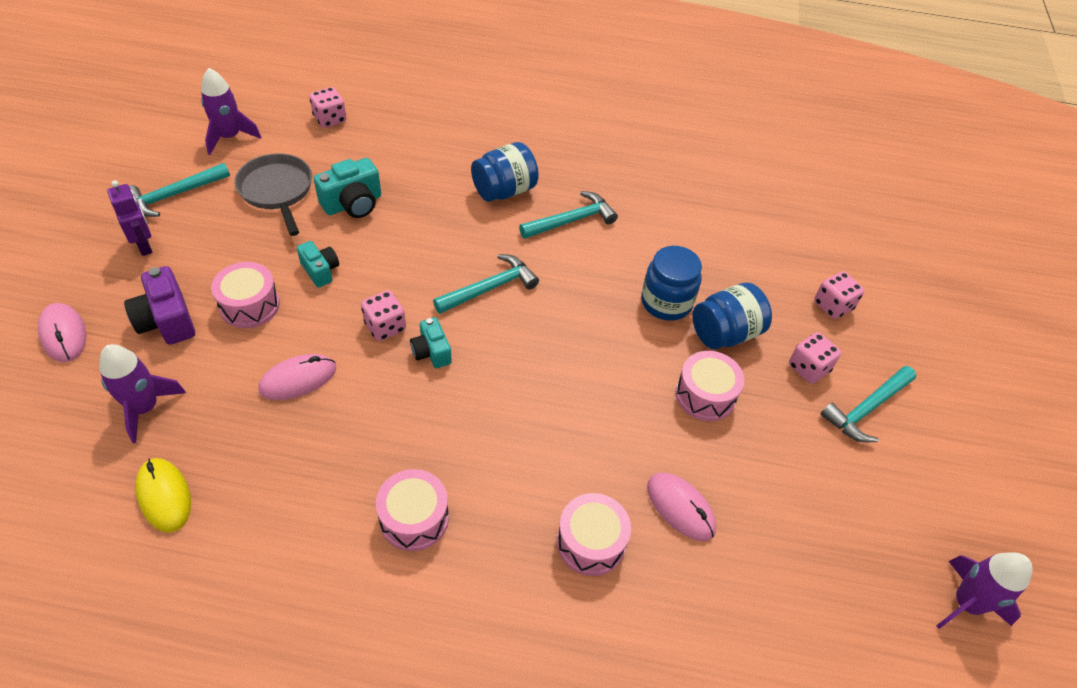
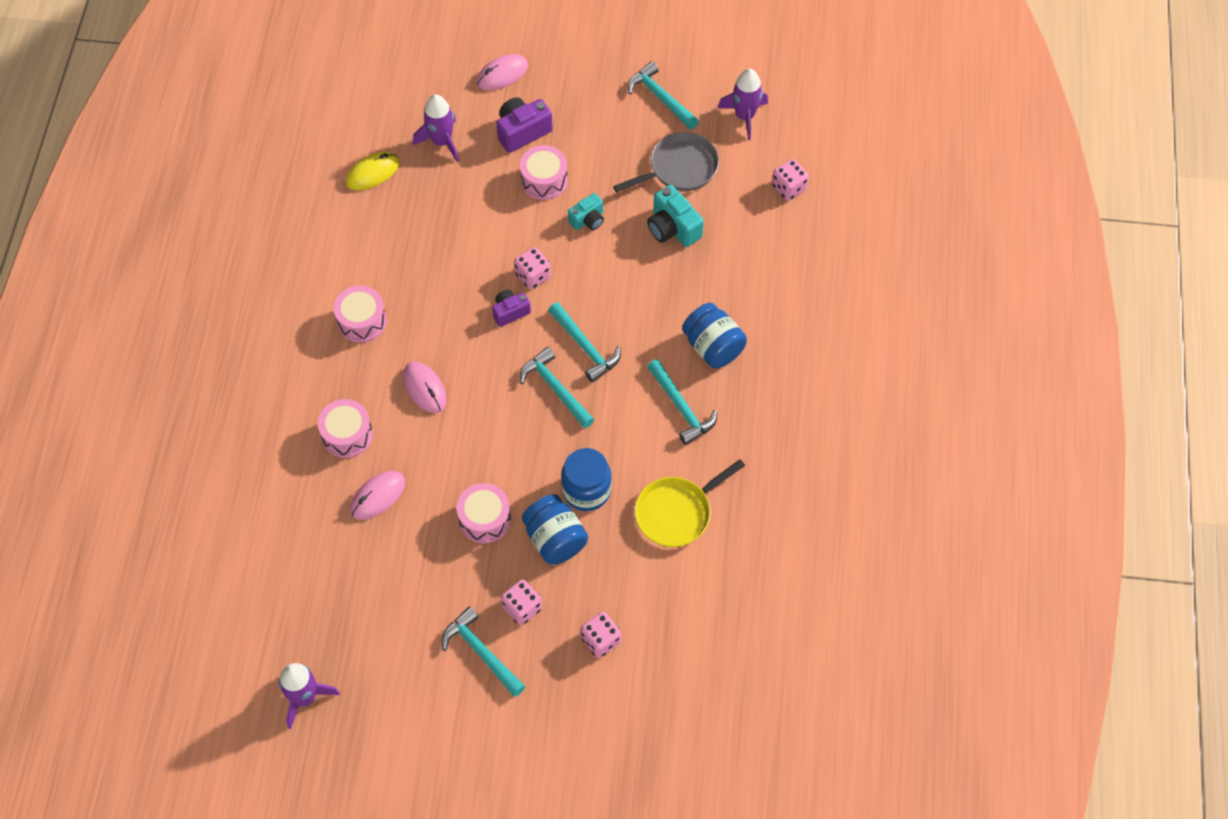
camera: 90 degrees right, 10 degrees up
purple robot [107,180,153,256] -> none
pink mouse [258,354,336,400] -> pink mouse moved to [403,361,447,413]
turquoise camera [410,317,452,368] -> purple camera [492,290,531,327]
none -> turquoise hammer [520,347,595,428]
none -> yellow pan [635,459,745,547]

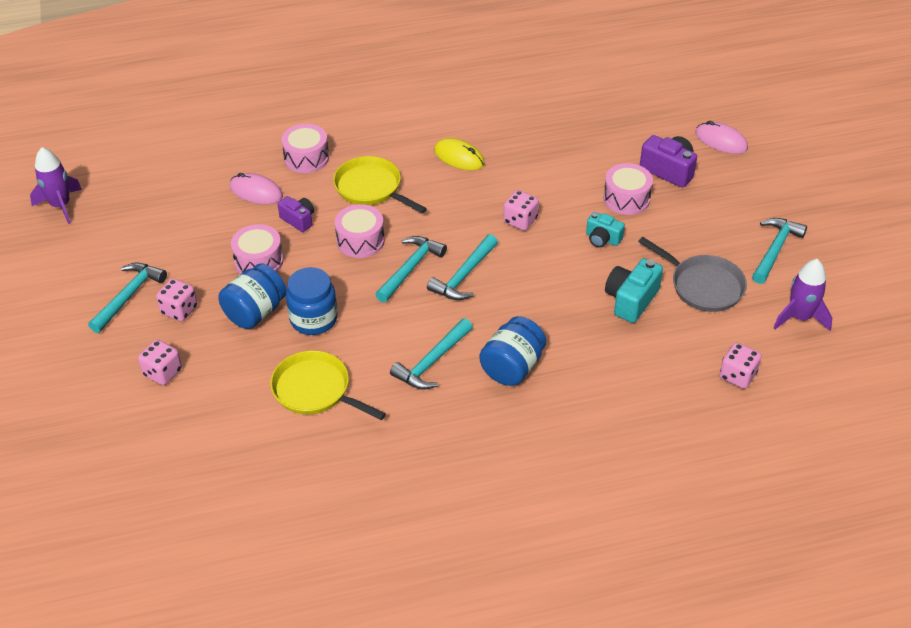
camera: 70 degrees right, 15 degrees down
pink drum [334,286,387,343] -> pink drum moved to [335,204,385,258]
yellow mouse [346,152,399,190] -> yellow mouse moved to [434,138,485,170]
pink mouse [403,361,447,413] -> yellow pan [333,156,427,213]
purple rocket [413,94,459,162] -> none
purple camera [492,290,531,327] -> purple camera moved to [278,196,314,232]

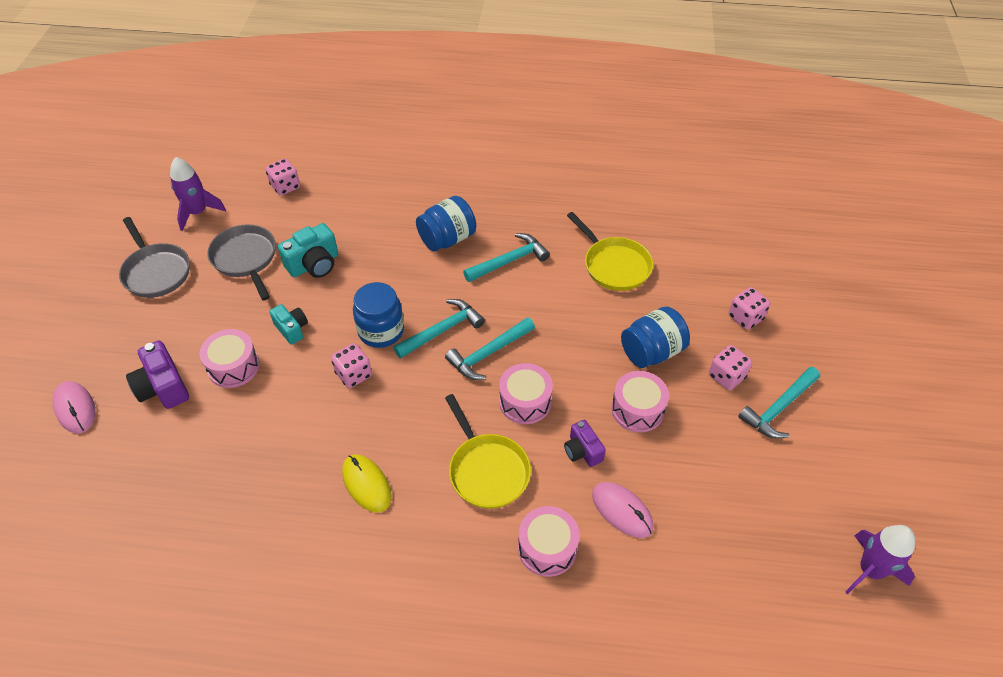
camera: 160 degrees left, 5 degrees up
blue jar [286,267,338,335] -> blue jar moved to [353,282,404,348]
turquoise hammer [752,218,807,284] -> grey pan [119,217,190,298]

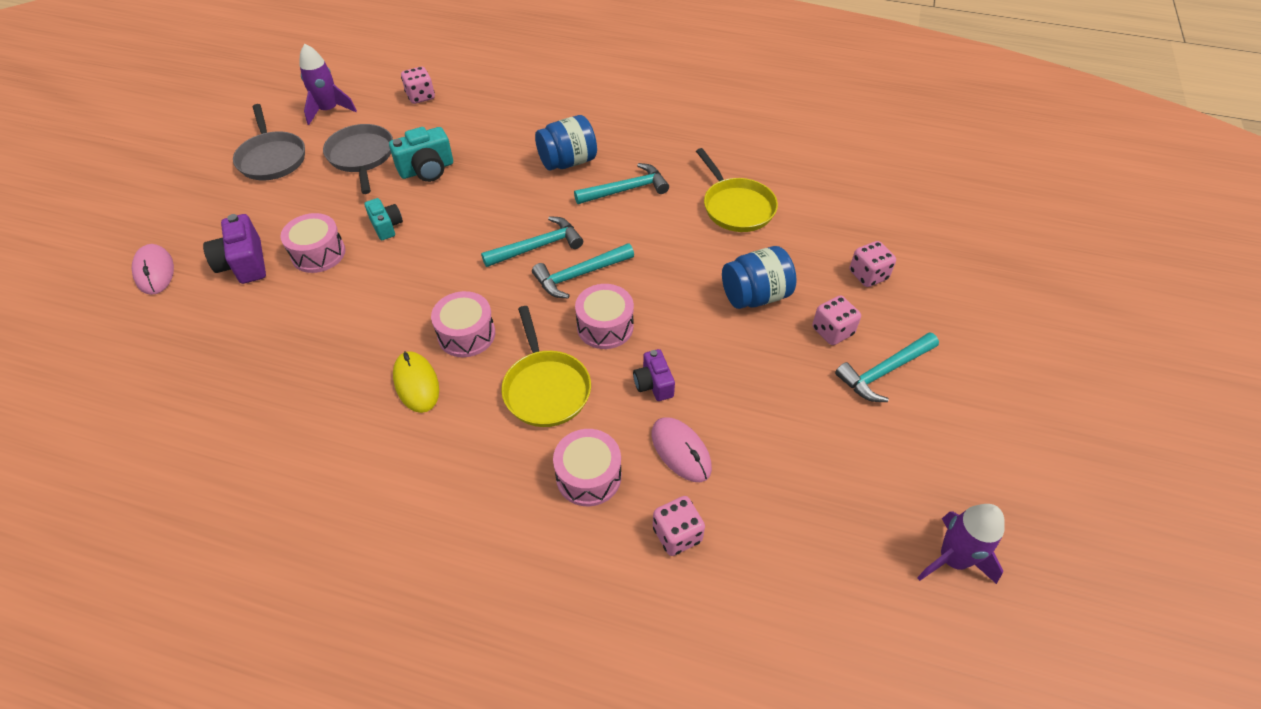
camera: 10 degrees right, 0 degrees up
pink dice [331,343,372,388] -> pink dice moved to [653,496,705,556]
blue jar [353,282,404,348] -> none
pink drum [611,371,669,432] -> pink drum moved to [431,291,495,357]

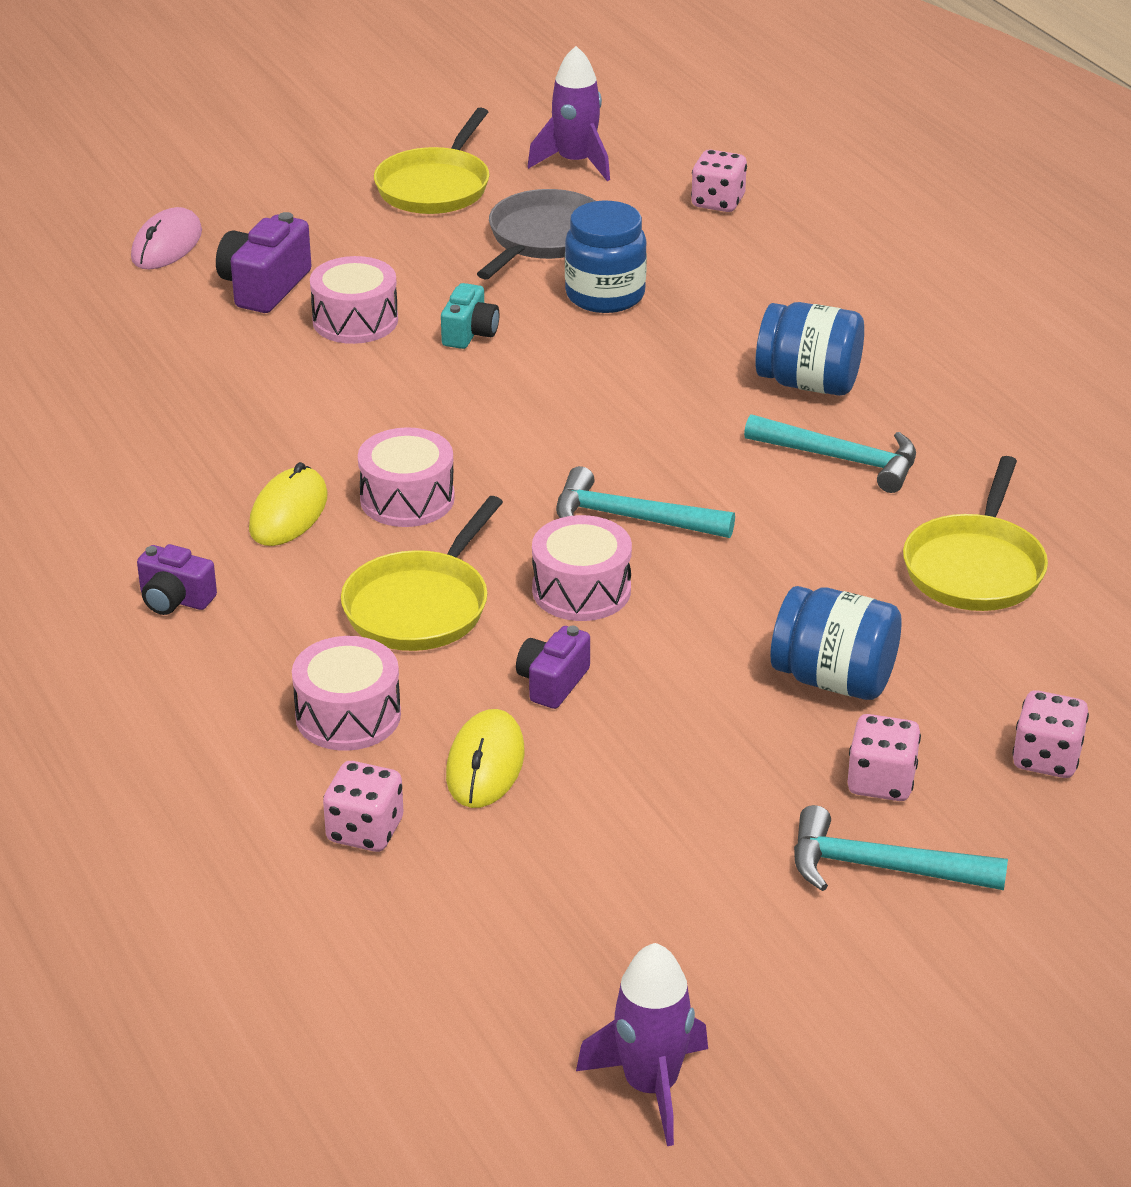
camera: 45 degrees right, 15 degrees down
grey pan [233,104,305,180] -> yellow pan [374,108,490,214]
turquoise camera [389,127,453,182] -> blue jar [565,201,647,313]
turquoise hammer [481,216,583,267] -> none
pink mouse [652,417,712,482] -> yellow mouse [446,709,525,808]
none -> purple camera [137,544,217,615]

